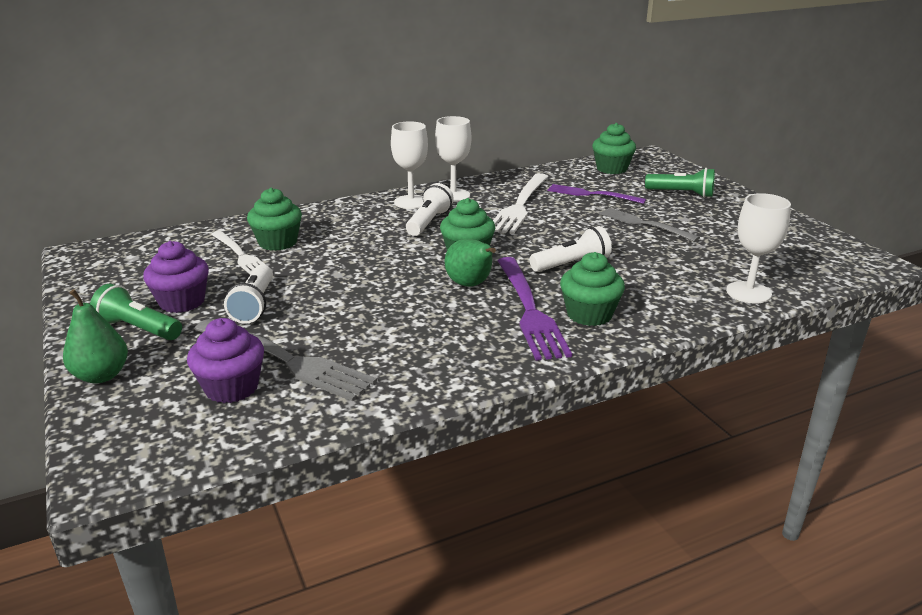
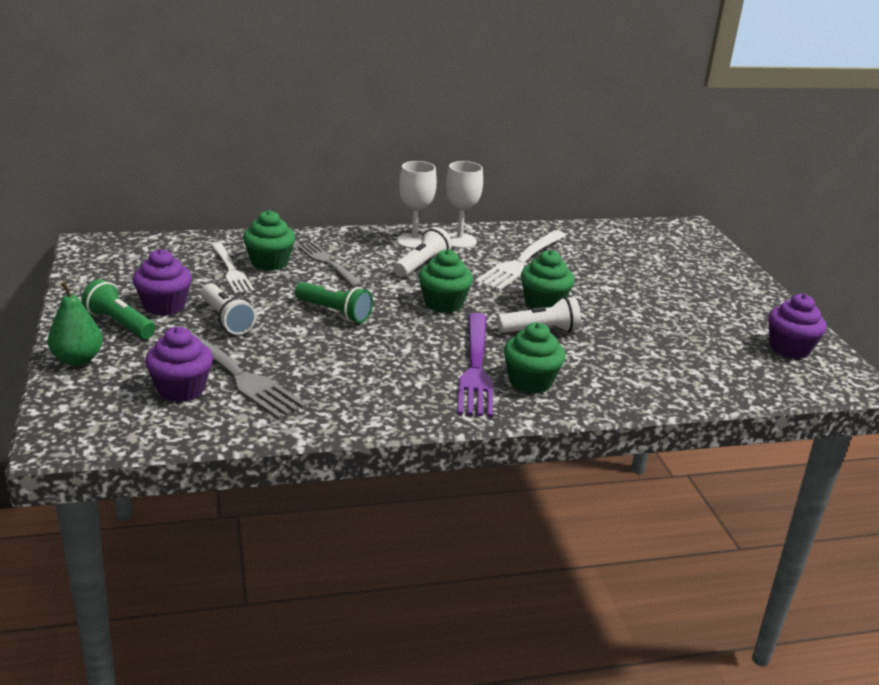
camera: 10 degrees right, 0 degrees up
white flashlight [224,265,273,324] -> white flashlight turned 45 degrees counterclockwise [201,283,256,335]
green pear [445,239,496,287] -> none
purple fork [548,184,646,204] -> none
green cupcake [592,123,636,174] -> green cupcake moved to [521,250,574,308]
grey fork [599,208,700,242] -> grey fork moved to [297,242,363,288]
green flashlight [645,168,715,198] -> green flashlight moved to [295,282,373,323]
white goblet [726,193,791,304] -> none
none -> purple cupcake [768,294,827,359]

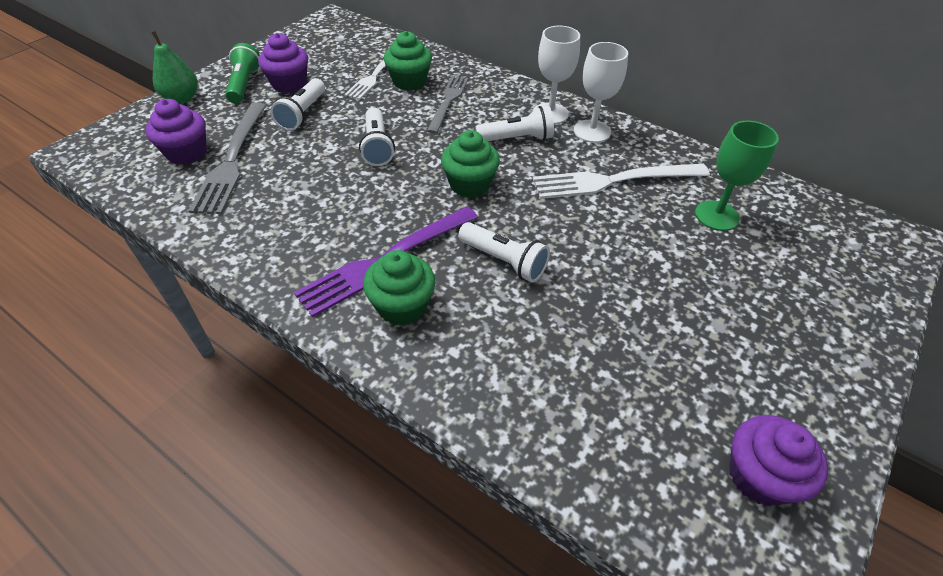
camera: 50 degrees right, 20 degrees up
green flashlight [295,282,373,323] -> white flashlight [359,108,395,166]
green cupcake [521,250,574,308] -> none
none -> green goblet [695,121,779,231]

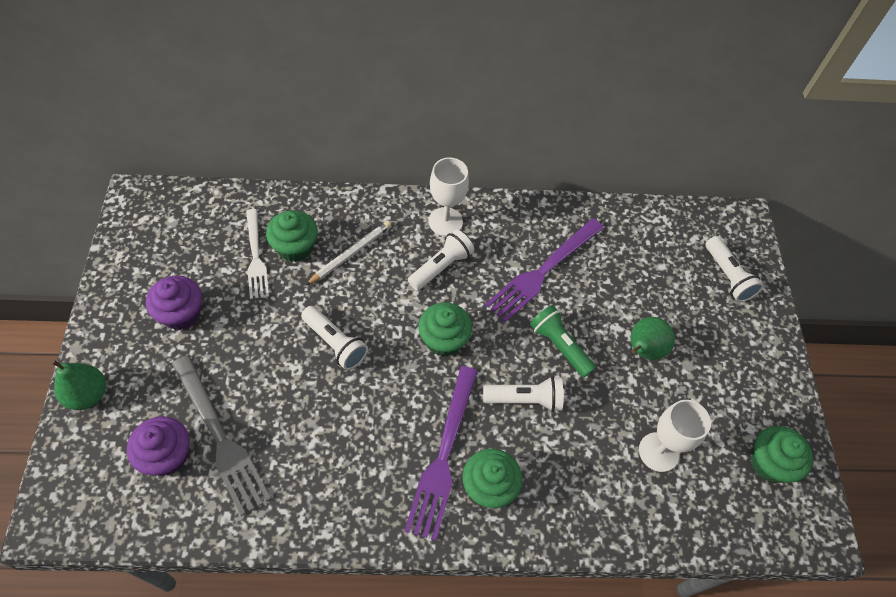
camera: 40 degrees left, 10 degrees up
green flashlight [225,43,260,104] -> green flashlight moved to [530,305,596,377]
white flashlight [270,78,325,131] -> white flashlight moved to [706,236,764,302]
grey fork [427,76,468,134] -> white pencil [305,221,391,286]
white fork [533,164,710,199] -> purple fork [485,219,604,322]
white goblet [574,42,628,143] -> white goblet moved to [639,400,711,472]
green goblet [695,121,779,231] -> none
purple cupcake [729,415,828,506] -> green cupcake [750,426,813,483]
none -> green pear [631,317,675,360]

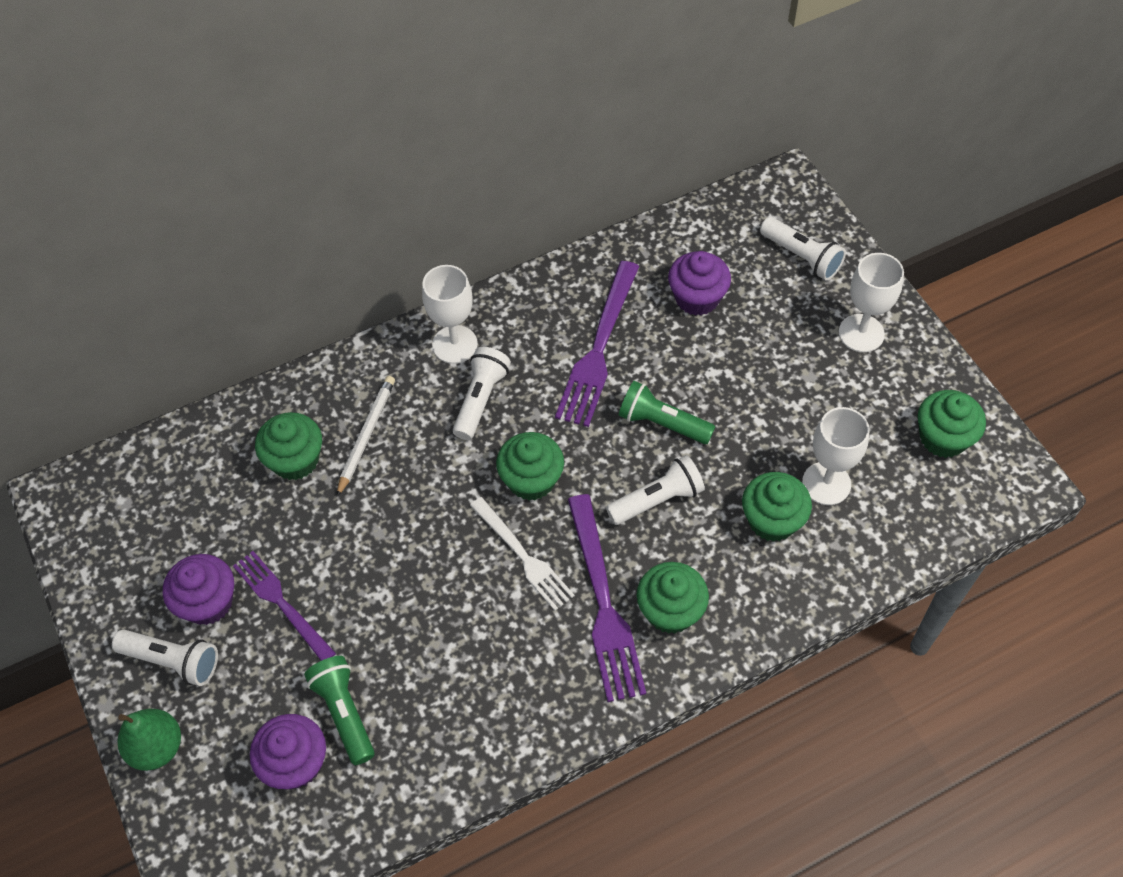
camera: 20 degrees left, 0 degrees up
grey fork [172,355,271,516] -> green flashlight [304,656,375,765]
white fork [246,209,269,299] -> white fork moved to [470,497,575,611]
white flashlight [301,306,368,370] -> white flashlight moved to [112,629,218,686]
green pear [631,317,675,360] -> none
none -> purple fork [233,551,336,661]
none -> purple cupcake [668,251,731,316]
none -> green cupcake [742,472,812,542]
none -> white goblet [839,253,904,352]

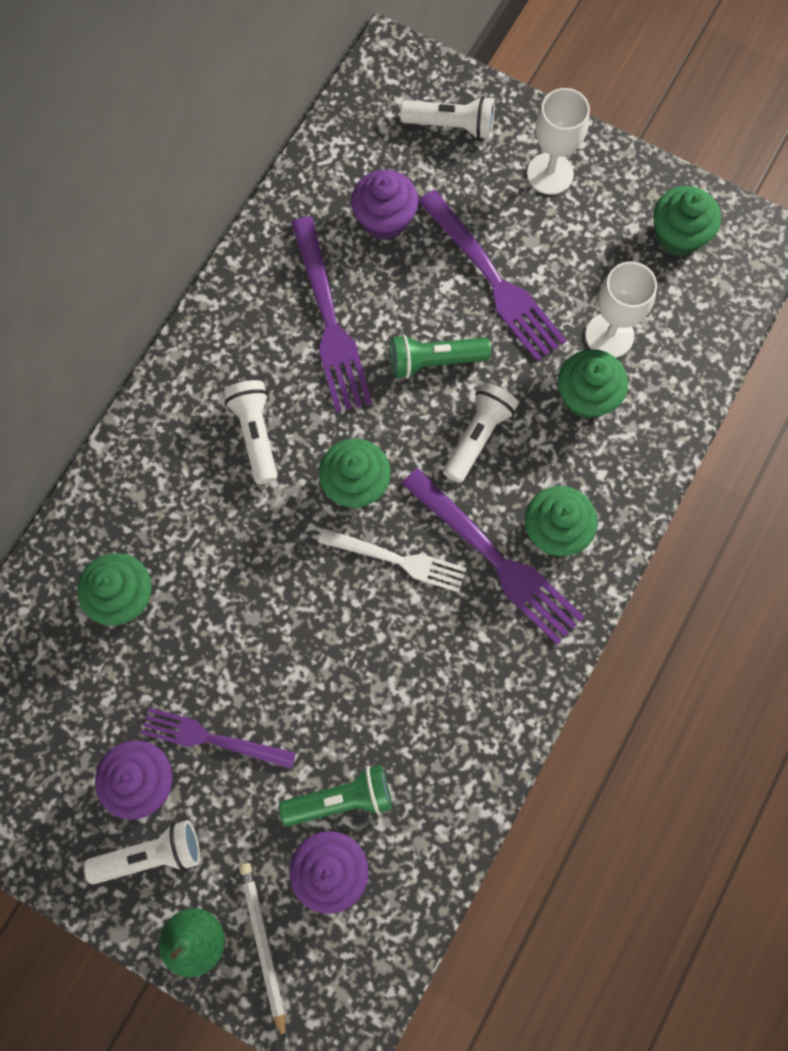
camera: 35 degrees left, 15 degrees up
green flashlight [304,656,375,765] -> green flashlight turned 135 degrees clockwise [279,765,392,826]
white pencil [336,376,395,497] -> white pencil moved to [239,863,286,1041]
white goblet [422,265,478,364] -> none
none -> purple fork [418,190,567,361]

